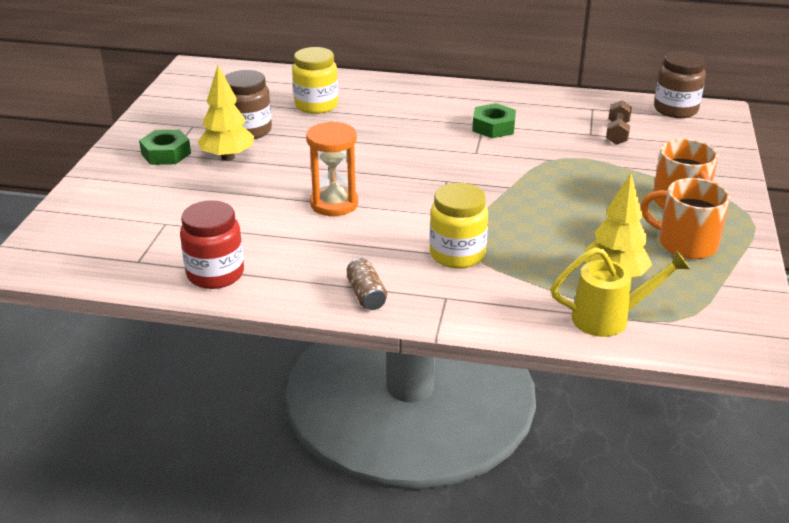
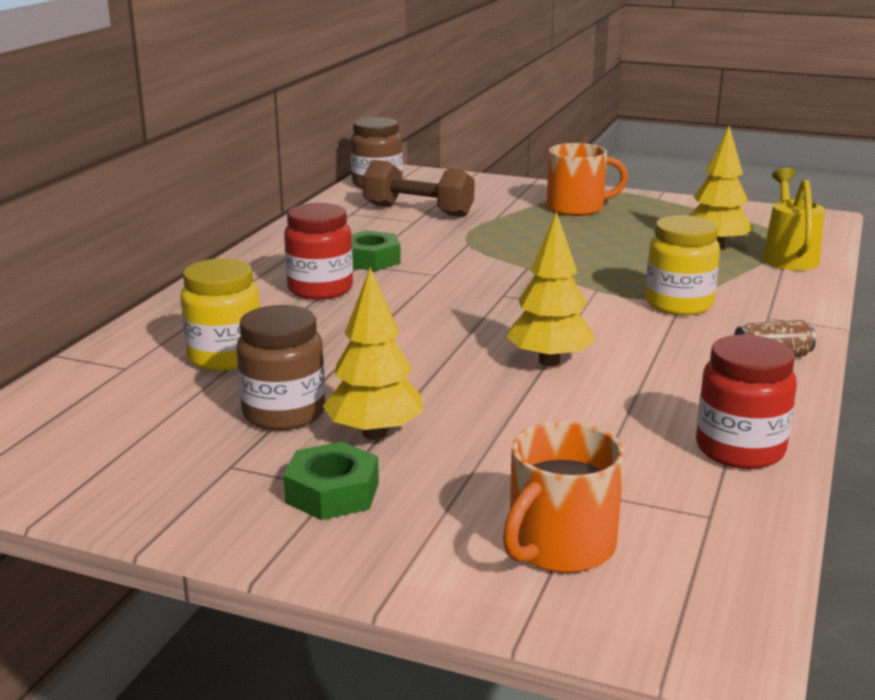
camera: 80 degrees left, 10 degrees down
orange hourglass [306,121,358,216] -> yellow tree [506,211,595,366]
brown dumbbell [606,101,632,145] -> brown dumbbell [363,160,474,217], size x1.64
orange mug [641,178,730,259] -> orange mug moved to [503,421,625,573]
none -> red jar [284,203,353,300]

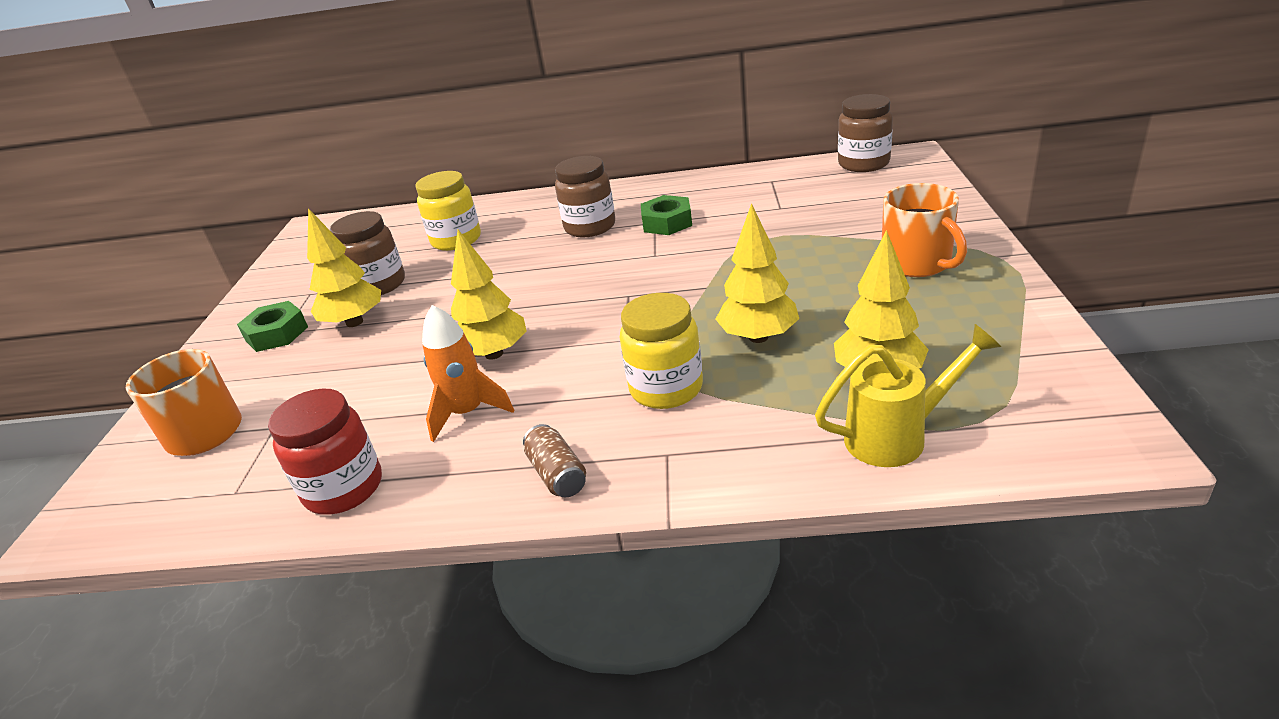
camera: 75 degrees right, 10 degrees up
red jar [284,203,353,300] -> brown jar [555,156,615,237]
brown dumbbell [363,160,474,217] -> none
none -> orange rocket [422,305,514,442]
none -> yellow tree [715,203,799,343]

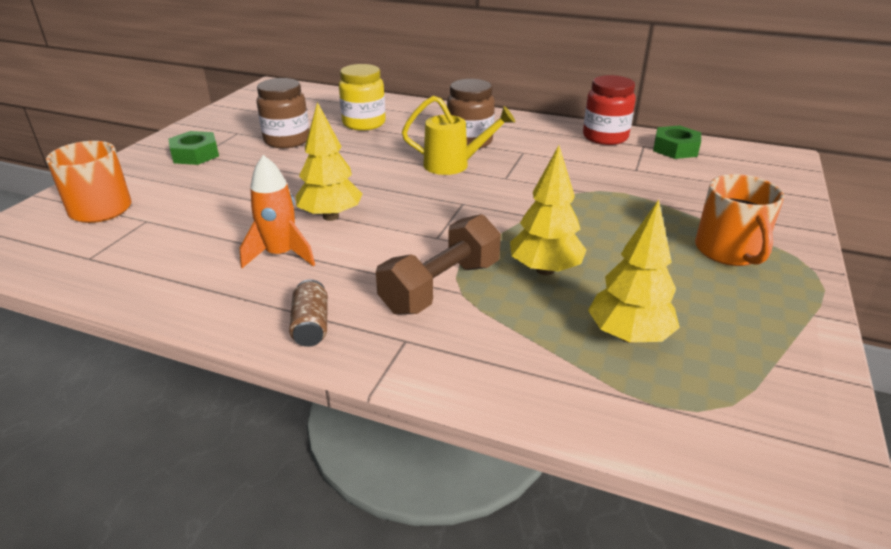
camera: 15 degrees right, 0 degrees up
red jar [268,389,382,515] -> red jar moved to [583,75,636,145]
yellow tree [307,208,381,327] -> none
yellow jar [620,293,703,409] -> brown dumbbell [376,214,501,315]
green nut [641,195,692,235] -> green nut moved to [653,125,701,159]
yellow watering can [815,324,1001,467] -> yellow watering can moved to [402,96,515,175]
brown jar [838,94,893,172] -> none

